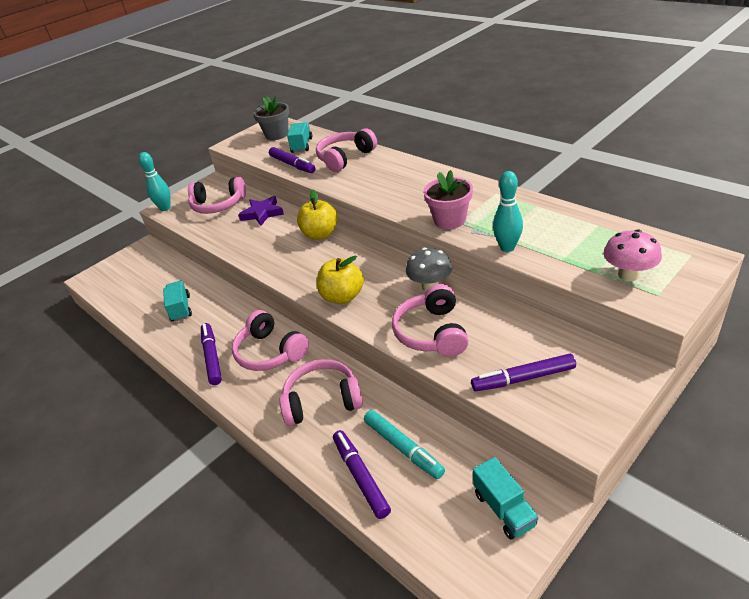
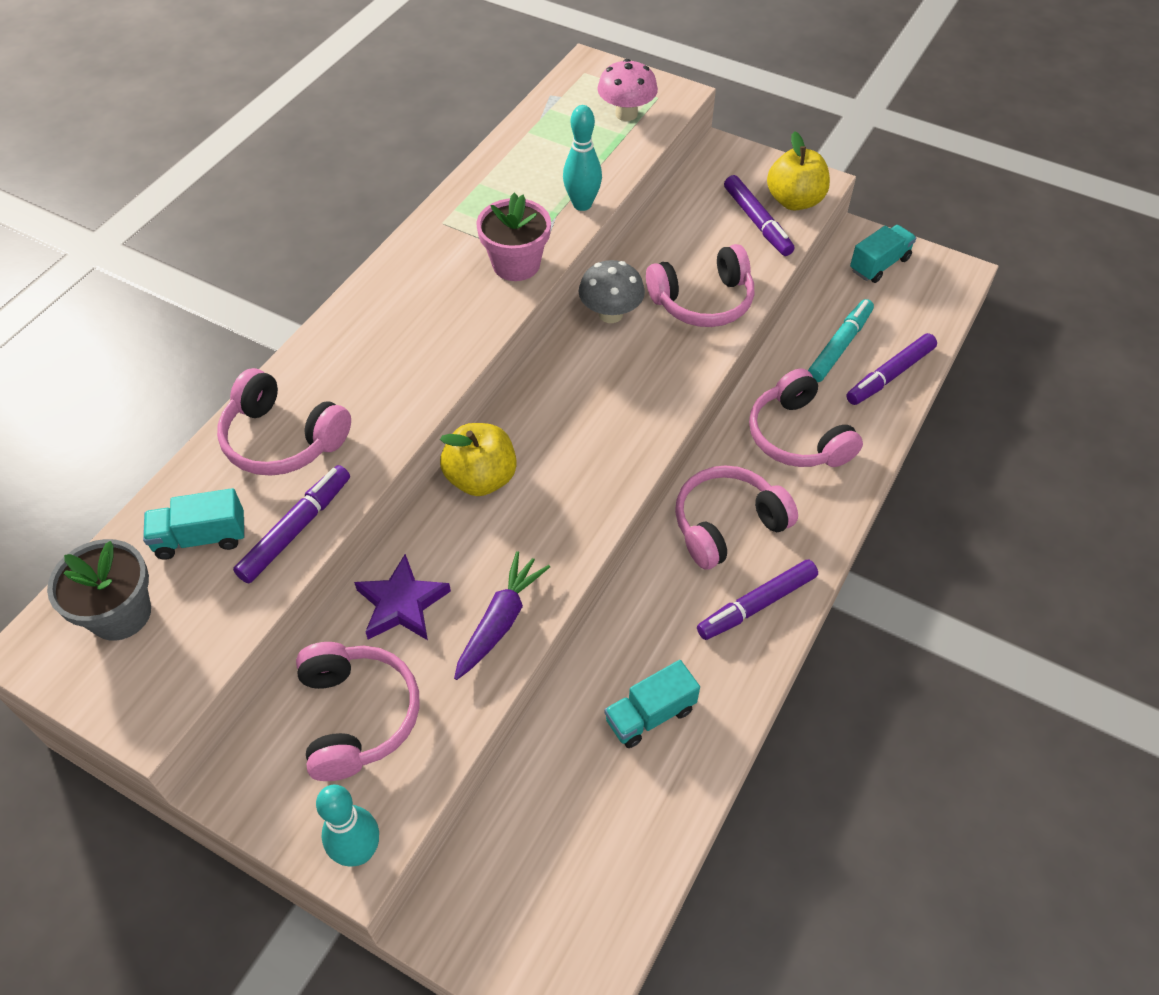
camera: 110 degrees left, 15 degrees up
pink headphones [232,310,309,371] -> pink headphones turned 150 degrees counterclockwise [675,465,798,570]
yellow apple [317,256,364,304] -> yellow apple moved to [767,131,830,211]
none -> purple carrot [454,551,550,680]

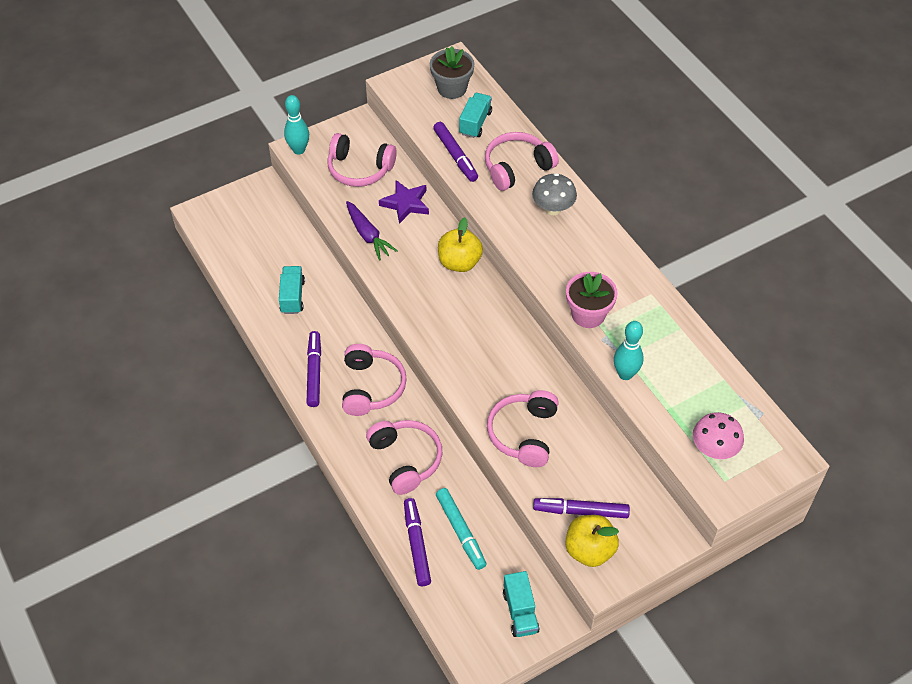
camera: 120 degrees right, 0 degrees up
grey mushroom [579,260,645,323] -> grey mushroom moved to [532,173,577,215]
pink headphones [749,368,863,467] -> pink headphones turned 60 degrees clockwise [366,420,442,495]

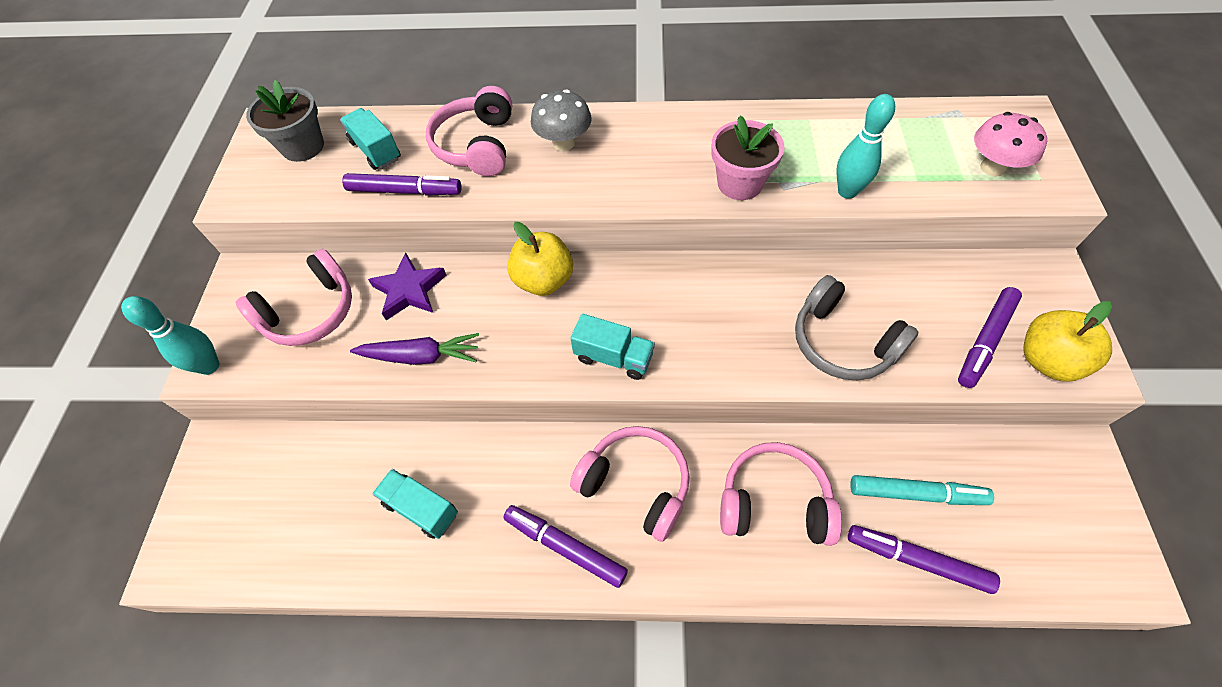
camera: 55 degrees left, 5 degrees up
pink headphones [487,390,559,467] -> grey headphones [795,275,918,380]
turquoise truck [503,571,540,637] -> turquoise truck moved to [570,314,655,380]

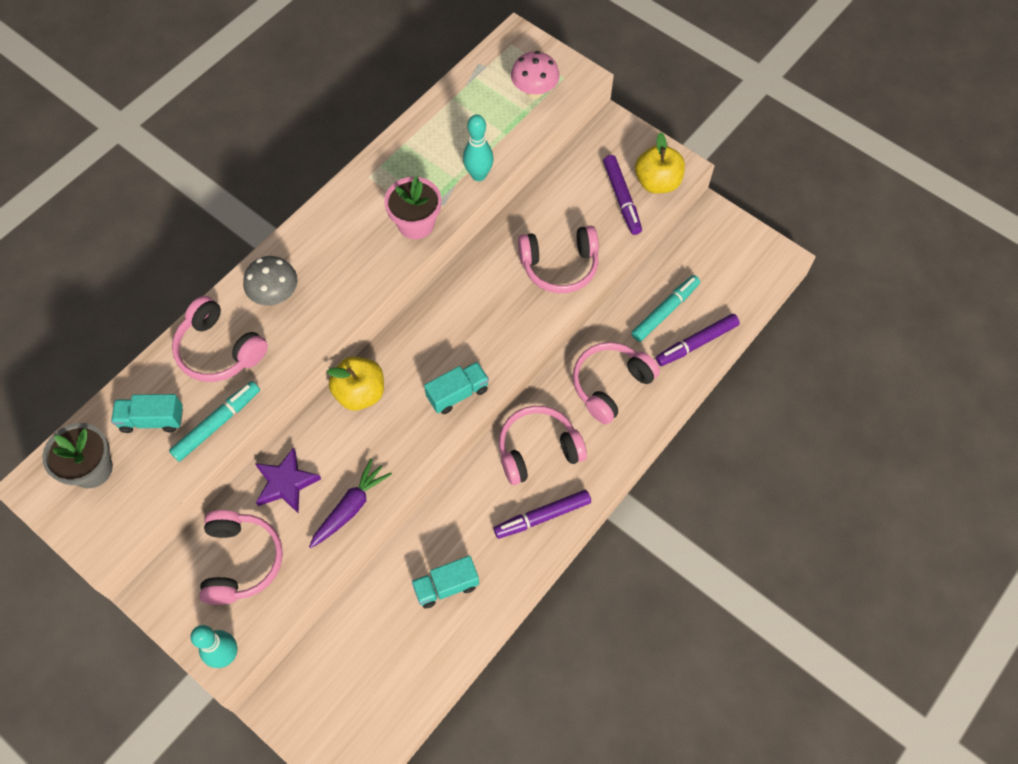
camera: 55 degrees left, 5 degrees up
purple marker [342,173,462,196] -> turquoise marker [169,381,260,462]
grey headphones [795,275,918,380] -> pink headphones [518,225,599,293]

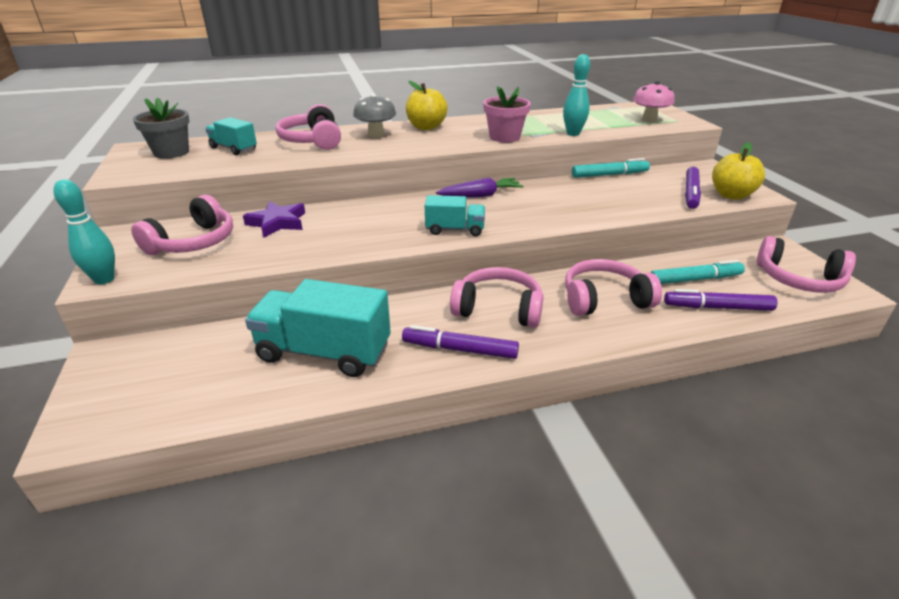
camera: 35 degrees right, 30 degrees down
turquoise marker [169,381,260,462] -> turquoise marker moved to [572,158,650,178]
purple carrot [309,458,392,548] -> purple carrot moved to [436,177,524,197]
yellow apple [327,357,384,411] -> yellow apple moved to [406,81,448,130]
turquoise truck [411,556,479,608] -> turquoise truck [245,279,391,377], size x1.82
pink headphones [518,225,599,293] -> pink headphones moved to [757,236,856,293]

